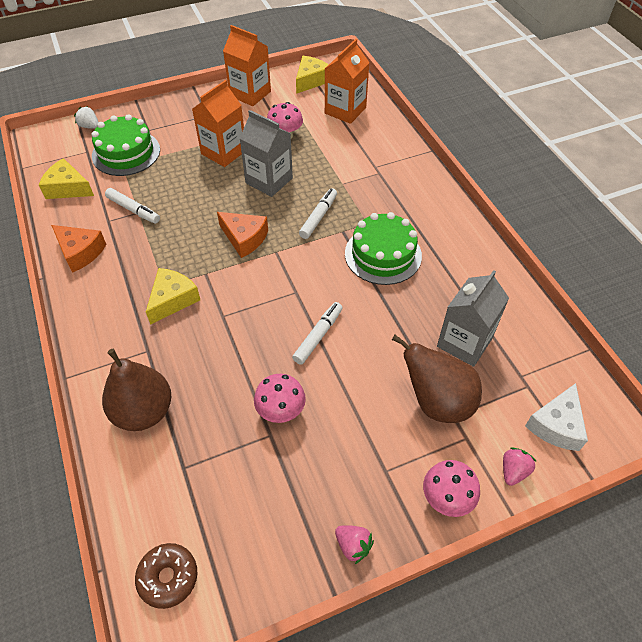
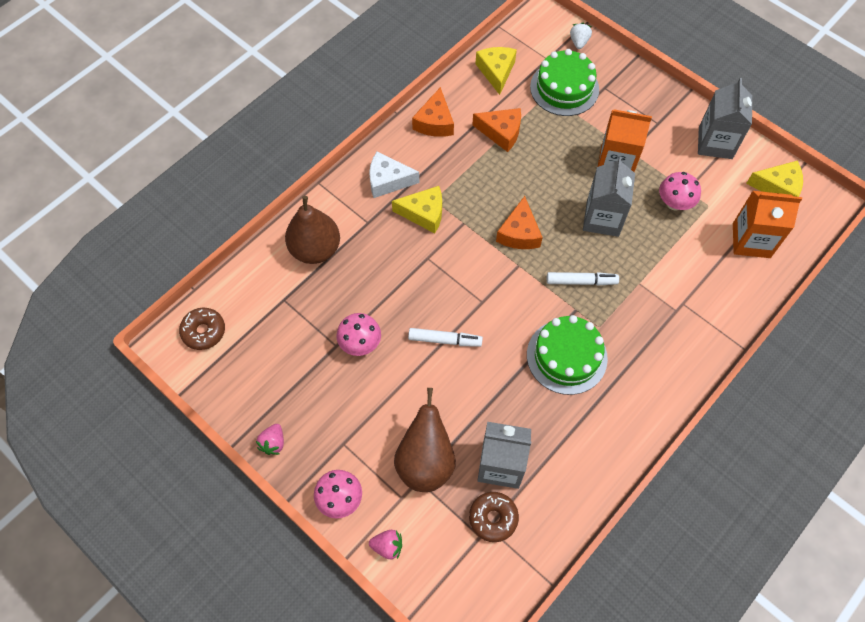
camera: 65 degrees right, 10 degrees up
white marker [105,188,160,224] -> orange cheese [472,108,521,152]
orange carton [223,25,271,106] -> grey carton [698,78,752,159]
white cheese [525,383,588,451] -> white cheese moved to [369,152,419,198]
none -> brown donut [469,492,519,542]

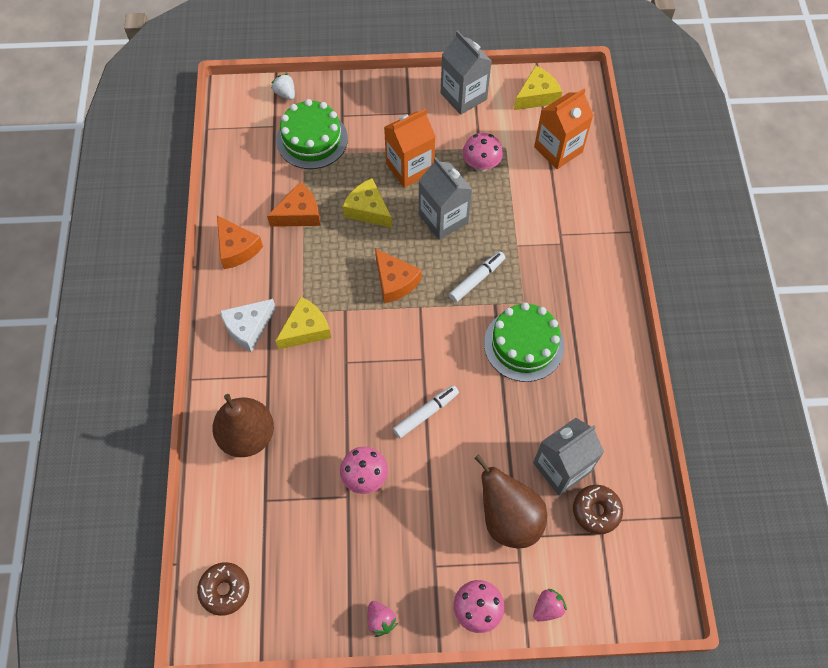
camera: 45 degrees left, 0 degrees up
yellow cheese [476,47,517,95] -> yellow cheese moved to [342,178,392,228]

